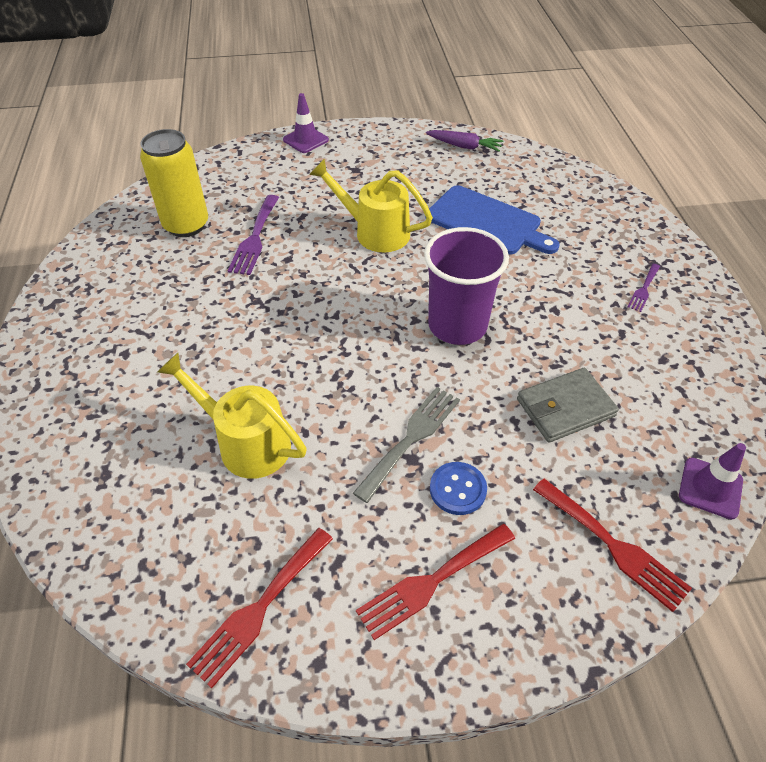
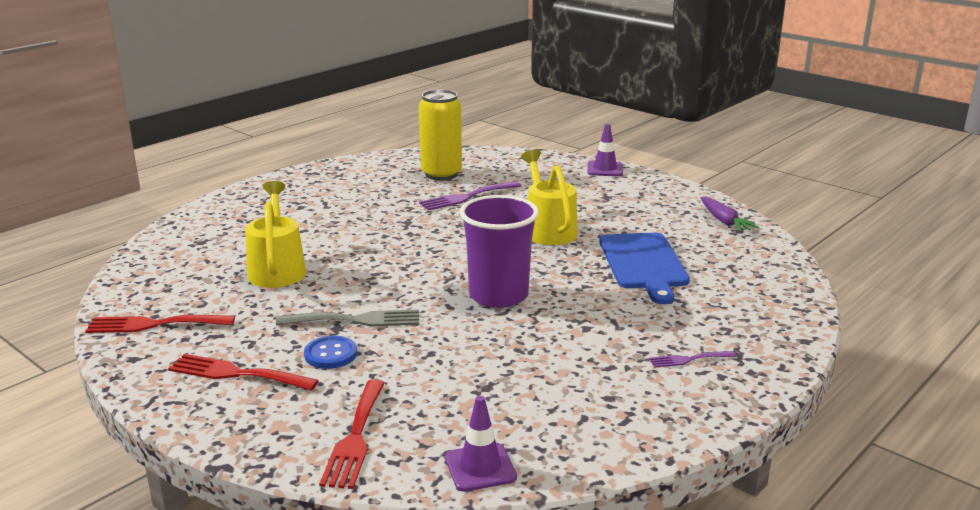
camera: 50 degrees right, 25 degrees down
grey wallet [517,368,619,442] -> none

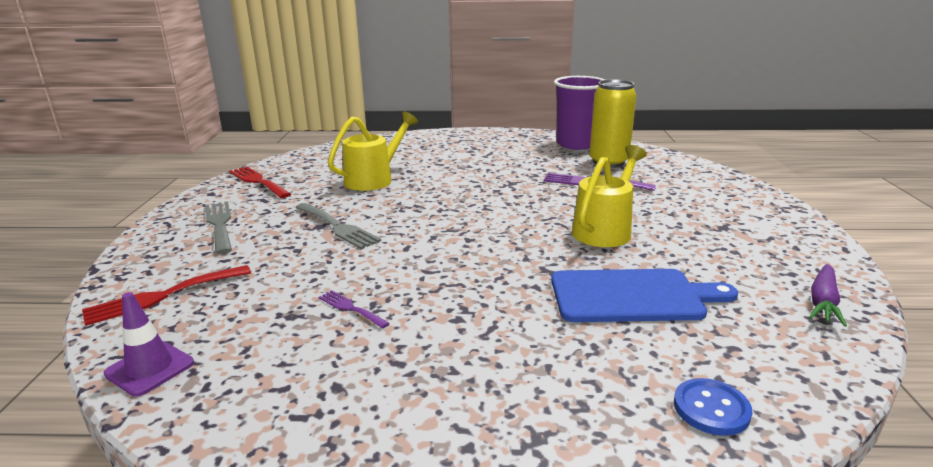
camera: 50 degrees right, 0 degrees up
red fork [168,354,319,391] -> grey fork [205,201,232,254]
blue button [304,336,357,369] -> blue button moved to [674,378,752,436]
purple cup [460,195,539,308] -> purple cup moved to [554,76,605,150]
purple traffic cone [587,123,623,176] -> none
blue cutting board [599,233,690,304] -> blue cutting board turned 135 degrees counterclockwise [551,269,738,322]
purple fork [649,351,736,368] -> purple fork moved to [319,290,389,328]

